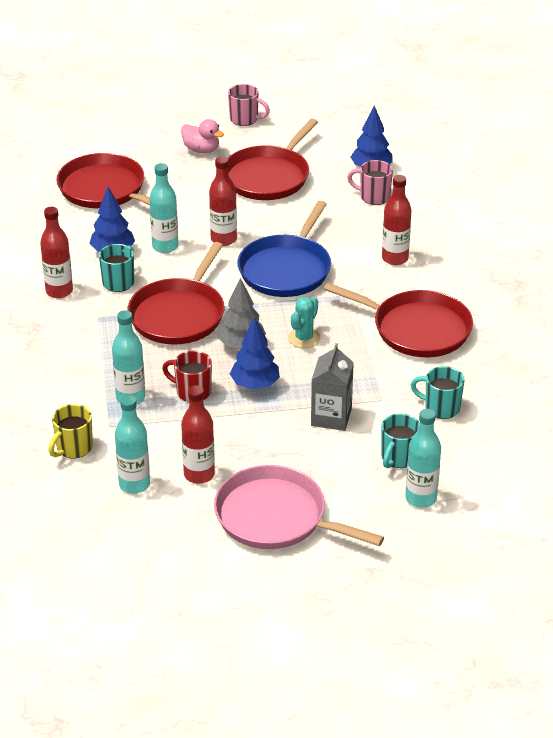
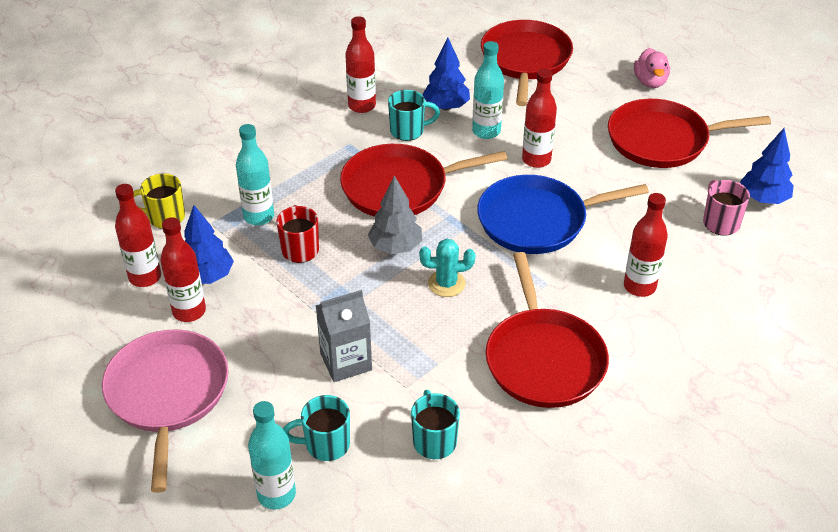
camera: 55 degrees right, 5 degrees up
turquoise bottle [115,395,150,494] -> red bottle [115,184,161,287]
pink mug [228,84,270,126] -> none
blue tree [230,317,280,390] -> blue tree moved to [185,205,234,284]

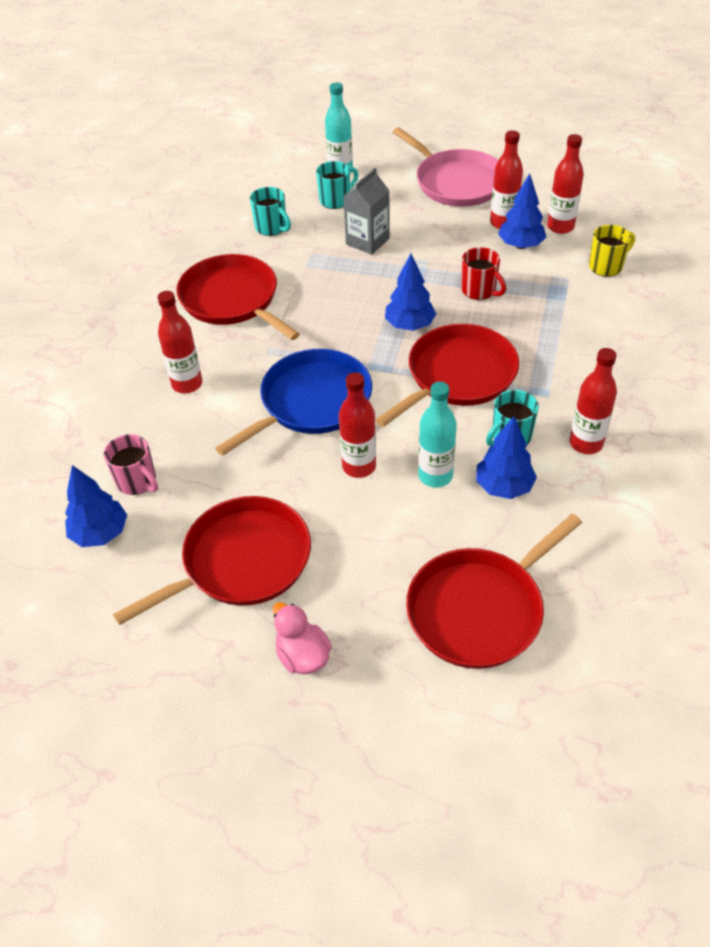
camera: 150 degrees right, 5 degrees up
turquoise bottle [236,124,274,225] -> none
grey tree [368,175,422,254] -> blue tree [385,254,436,331]
turquoise cactus [419,239,475,297] -> none
red pan [481,20,573,106] -> red pan turned 75 degrees clockwise [406,514,582,669]

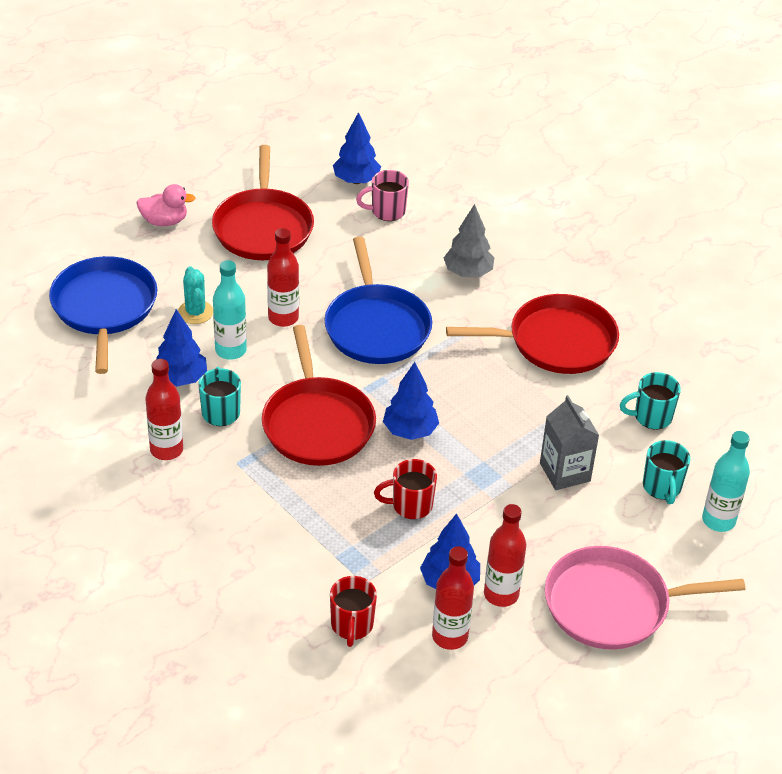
camera: 120 degrees right, 5 degrees down
red bottle [157,291,202,393] -> grey tree [444,204,494,277]
red pan [406,514,582,669] -> blue pan [49,256,157,374]
yellow mug [589,225,635,277] -> red mug [330,576,377,647]
none -> turquoise cactus [178,266,213,324]

